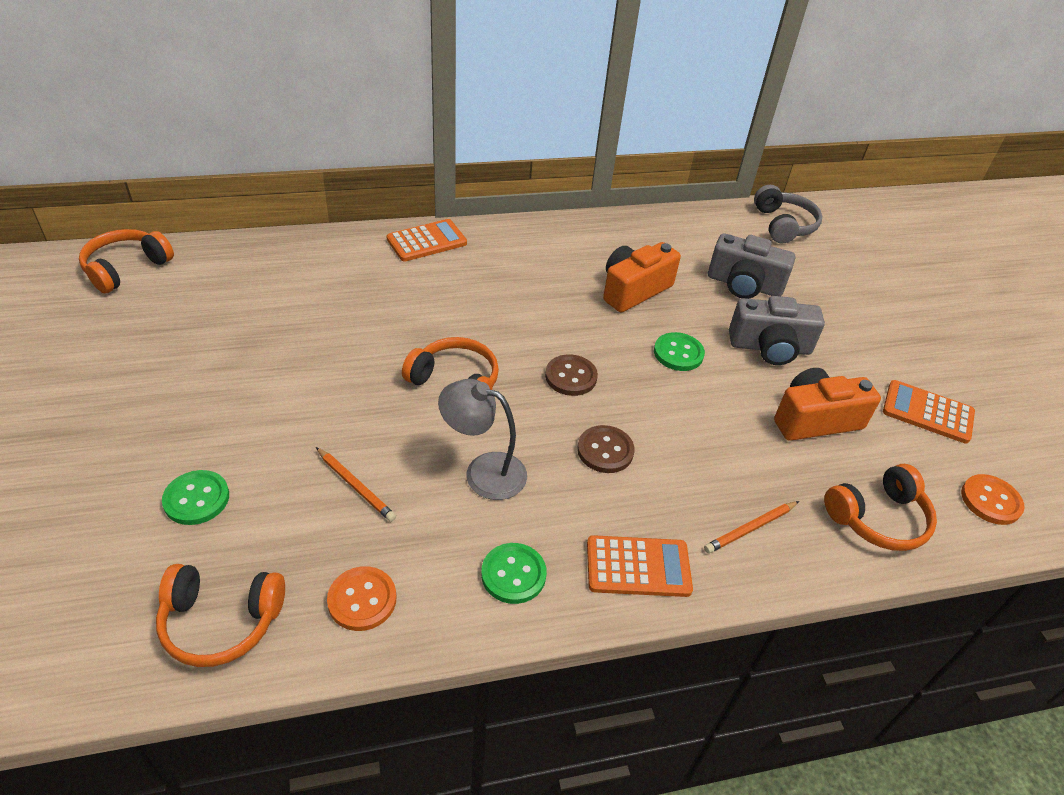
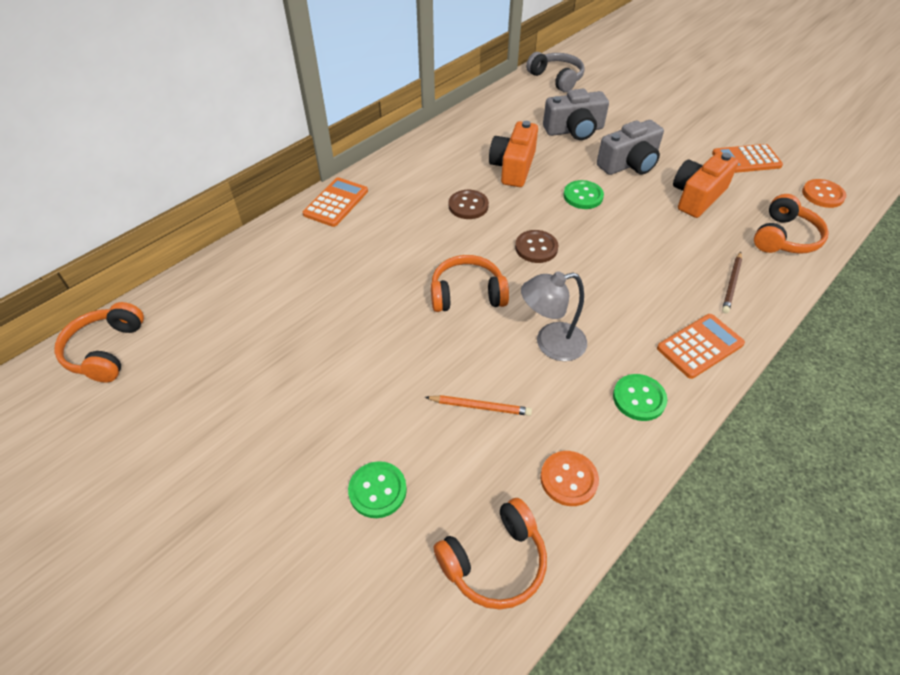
camera: 30 degrees left, 5 degrees up
brown button [577,425,635,473] -> brown button moved to [449,190,489,219]
orange pencil [704,501,799,553] -> brown pencil [722,251,742,313]

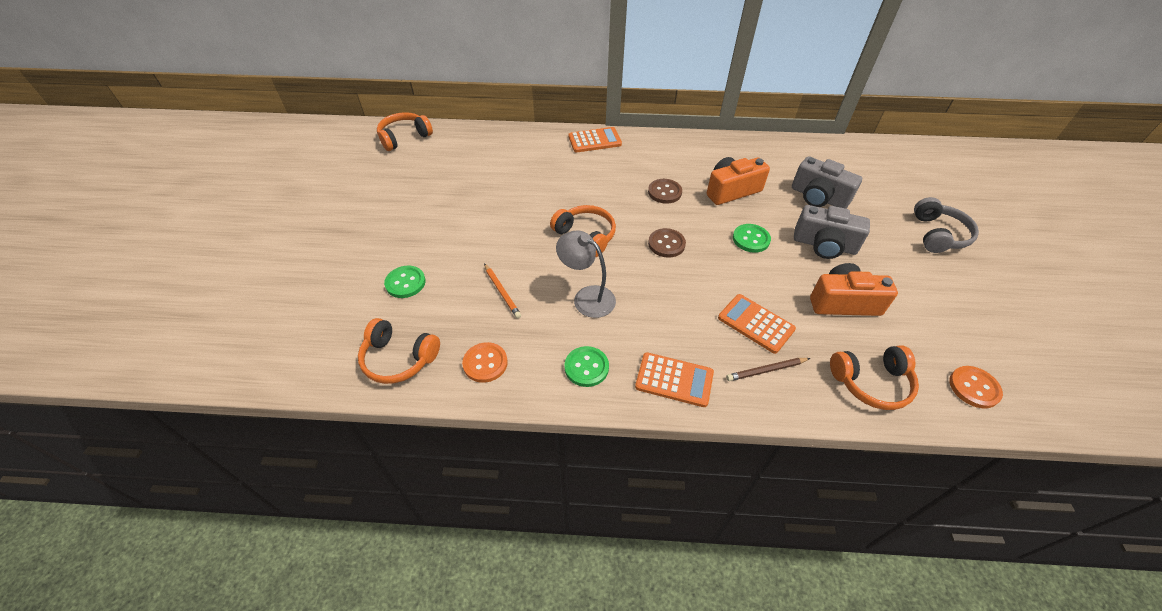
camera: 50 degrees right, 0 degrees up
grey headphones [526,52,585,92] -> grey headphones moved to [914,197,979,253]
orange calculator [712,144,783,173] -> orange calculator moved to [718,294,796,354]

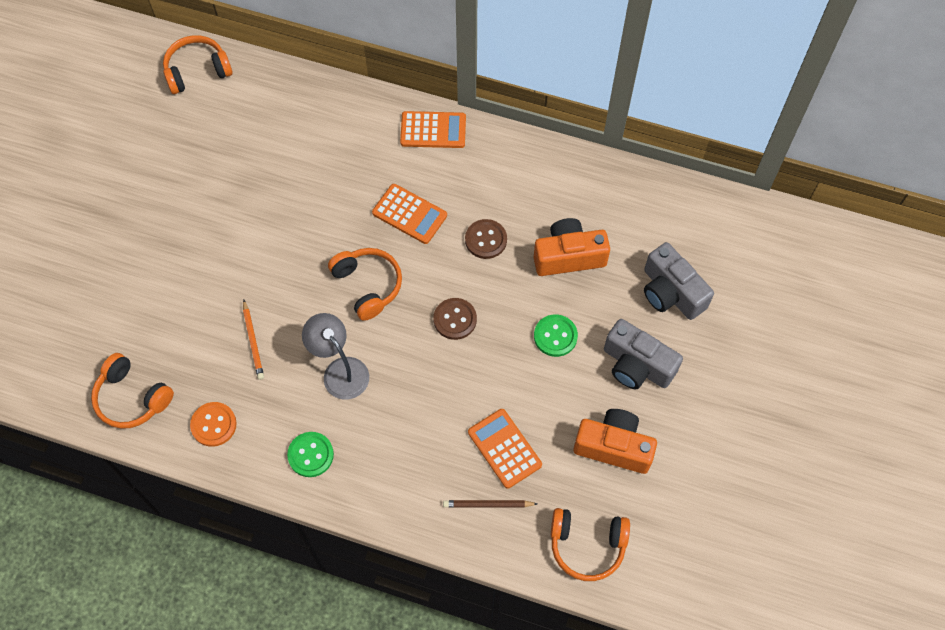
camera: 15 degrees right, 15 degrees up
green button [384,265,426,298] -> none
orange calculator [635,352,714,407] -> orange calculator moved to [372,184,447,244]
grey headphones [914,197,979,253] -> none
orange button [949,366,1003,409] -> none

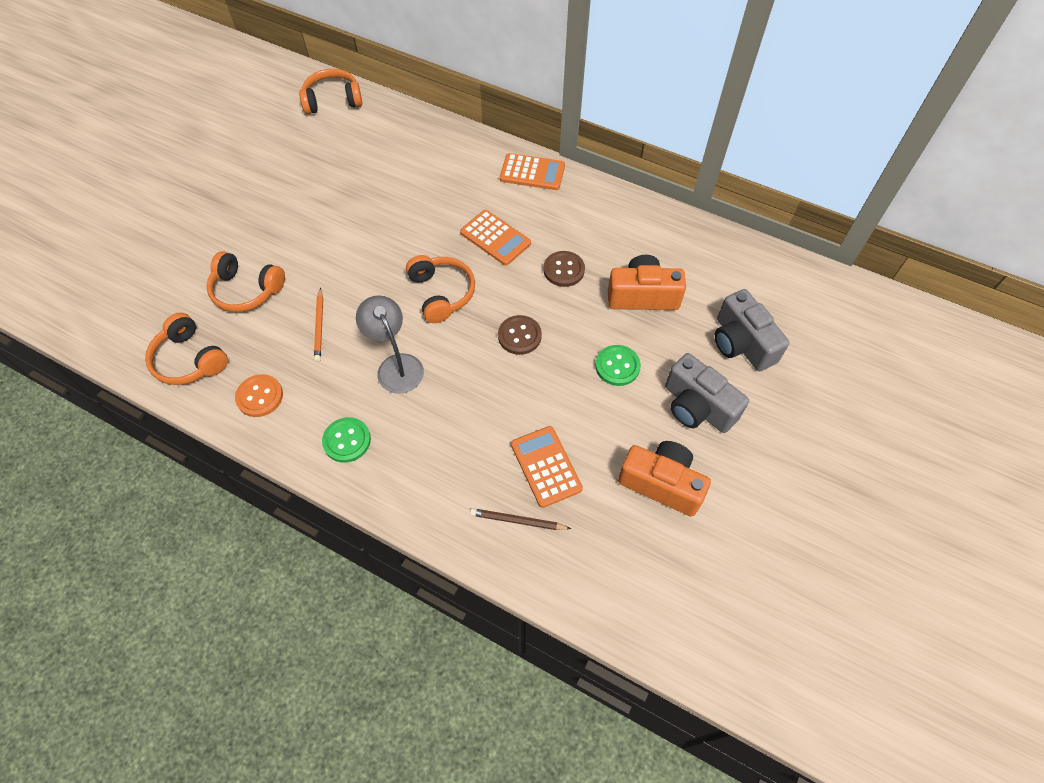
camera: 10 degrees right, 5 degrees down
orange headphones [551,508,630,581] -> orange headphones moved to [206,251,285,312]

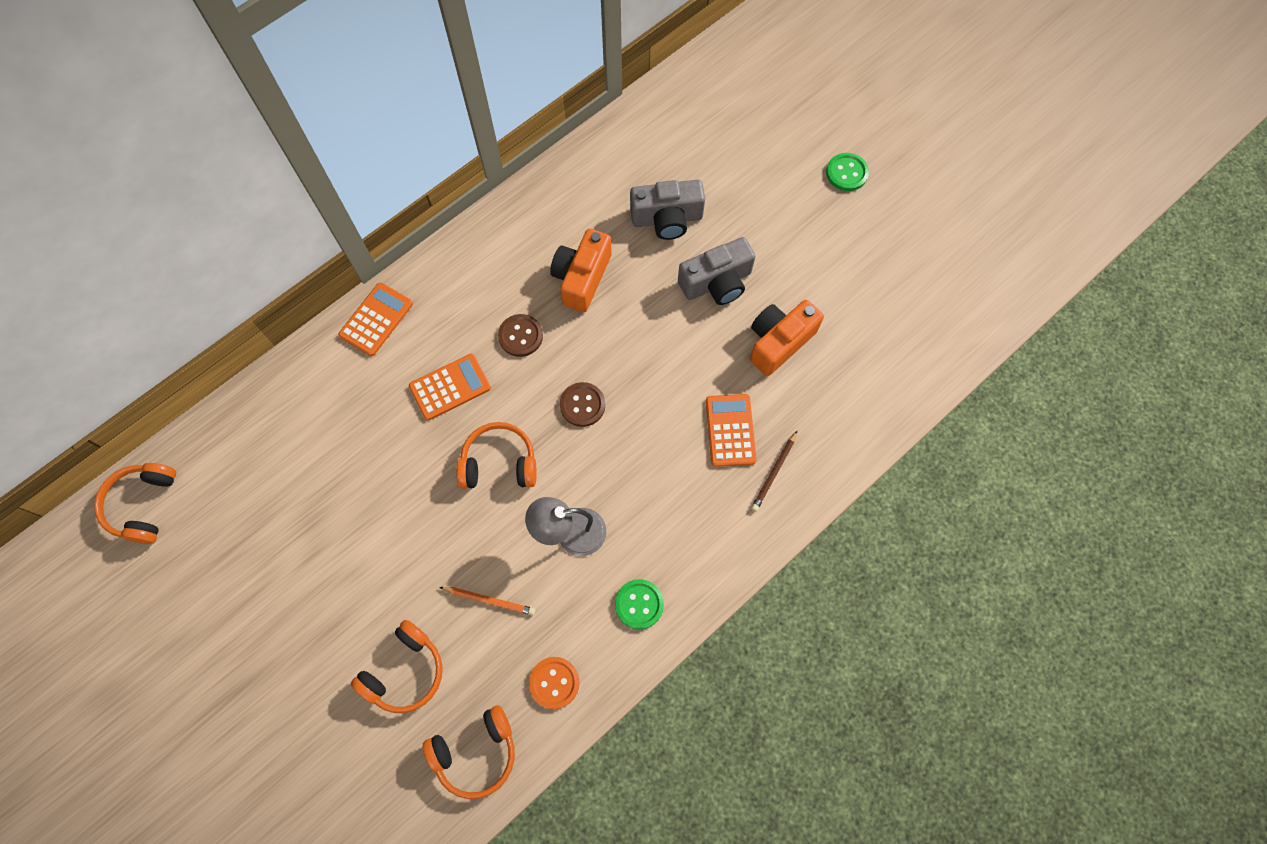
camera: 70 degrees left, 10 degrees up
orange calculator [511,426,583,508] -> orange calculator turned 90 degrees clockwise [706,394,757,467]
green button [595,345,641,386] -> green button moved to [826,153,869,191]

